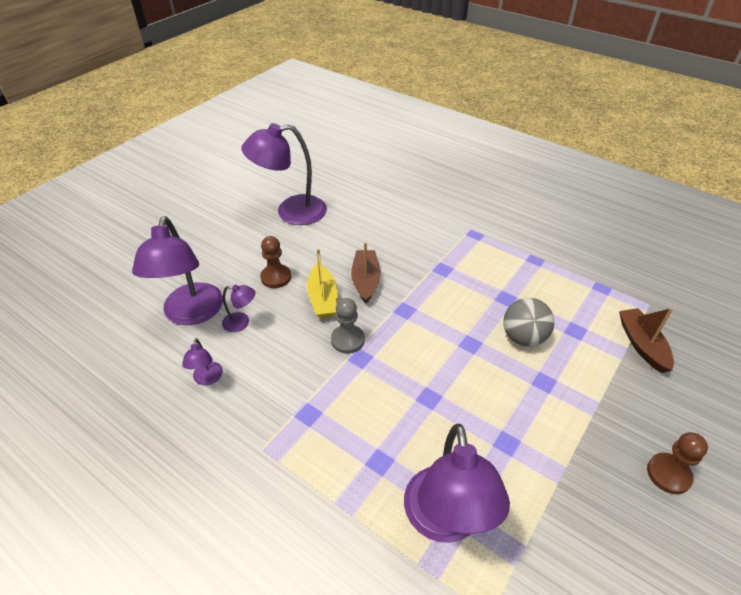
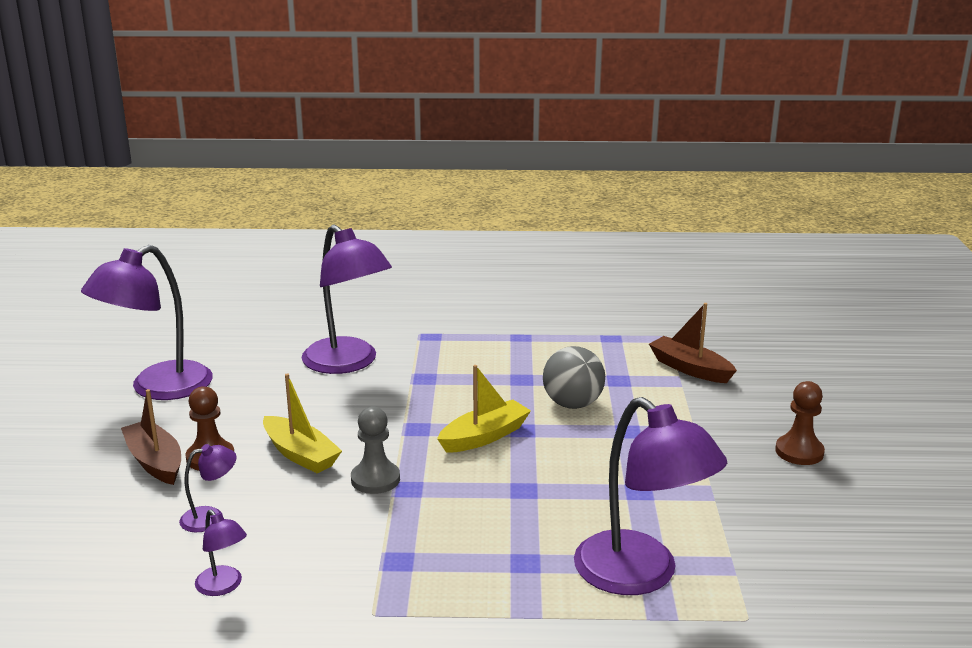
camera: 35 degrees left, 20 degrees down
purple lamp [132,216,223,325] -> purple lamp moved to [302,225,392,374]
brown boat [351,242,380,303] -> brown boat moved to [121,389,181,485]
none -> yellow boat [437,365,531,453]

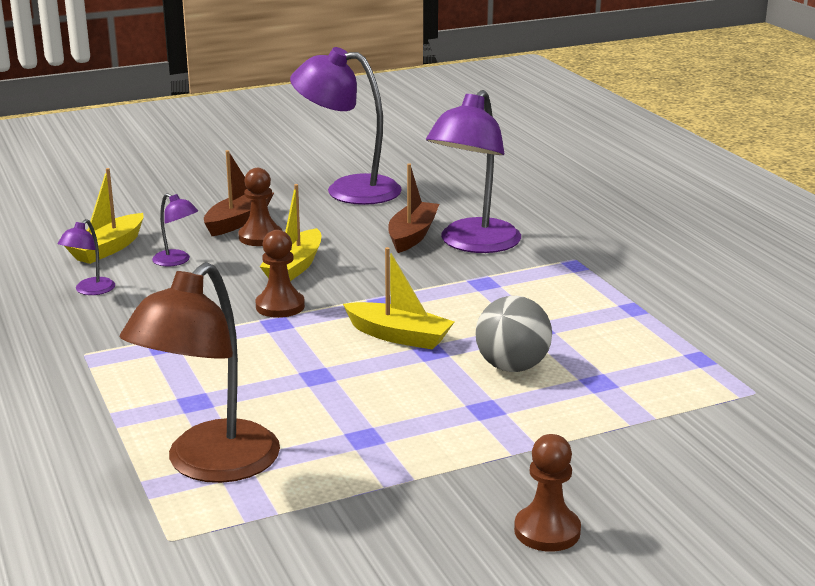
camera: 65 degrees right, 0 degrees up
grey pawn [351,406,400,494] -> brown pawn [256,230,305,318]
purple lamp [574,397,727,595] -> brown lamp [120,262,280,483]
brown boat [649,303,737,383] -> brown boat moved to [388,163,439,253]
none -> yellow boat [64,168,144,264]

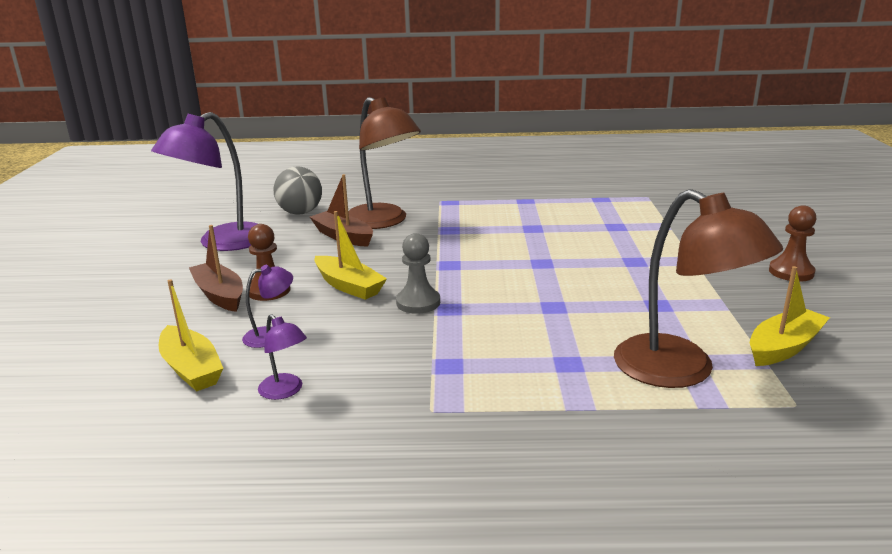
camera: 65 degrees left, 0 degrees up
brown pawn [256,230,305,318] -> grey pawn [396,233,440,314]
yellow boat [343,247,454,350] -> yellow boat moved to [750,266,830,366]
purple lamp [426,90,521,253] -> brown lamp [348,97,421,229]
grey ball [476,296,552,372] -> grey ball moved to [274,166,322,215]

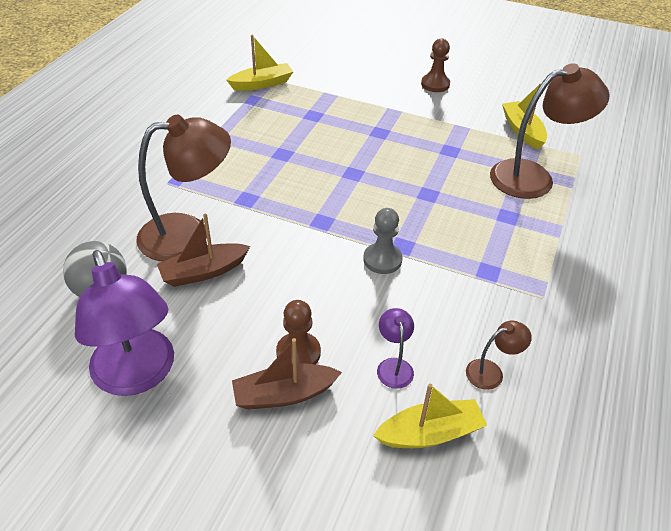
camera: 70 degrees left, 20 degrees up
purple lamp [258,314,307,400] -> brown lamp [466,321,532,390]
yellow boat [314,211,387,300] -> yellow boat moved to [227,35,293,91]

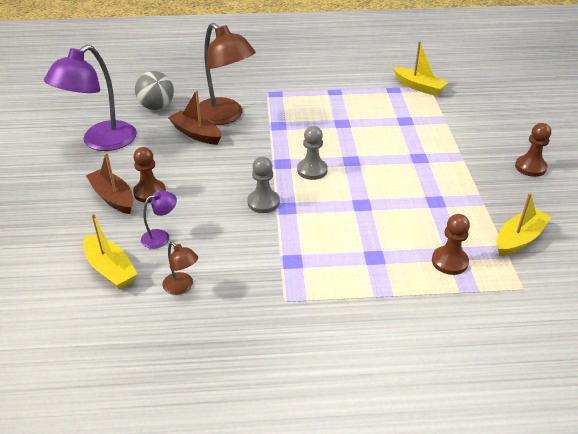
camera: 65 degrees right, 5 degrees down
brown lamp [490,63,609,199] -> brown pawn [432,214,470,275]
none -> grey pawn [297,126,328,180]

